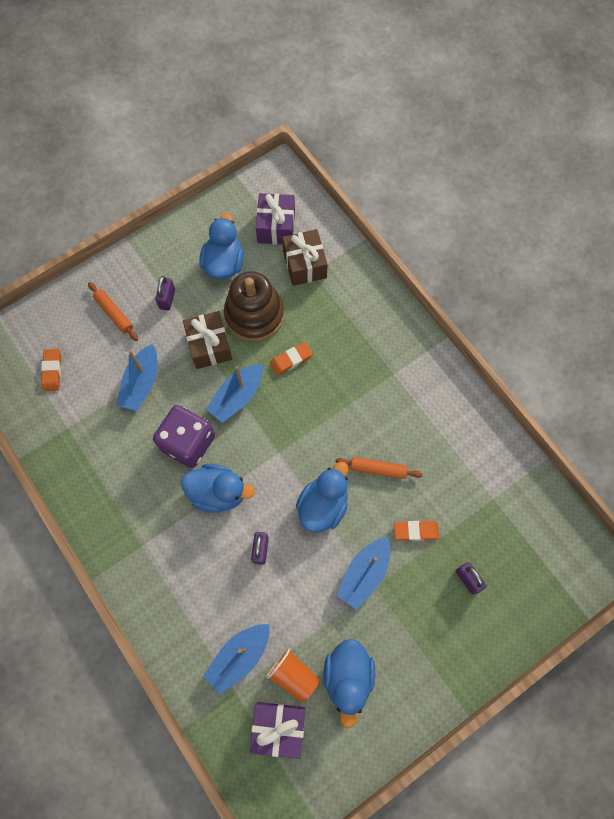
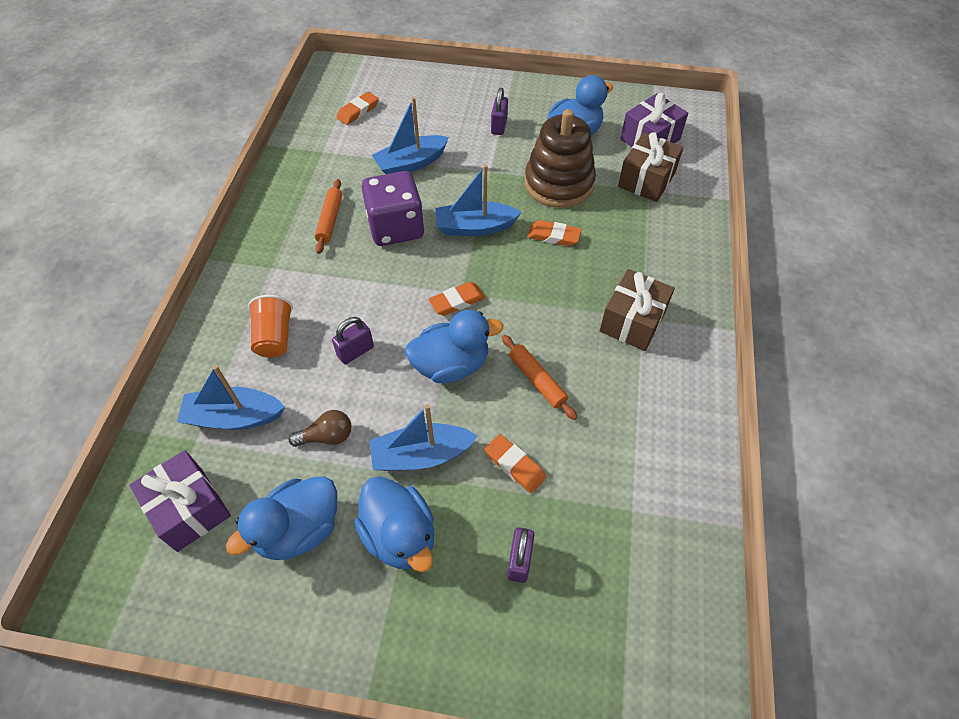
camera: 45 degrees right, 15 degrees down
orange rolling pin [88,282,138,341] -> orange rolling pin moved to [315,179,342,254]
purple padlock [155,276,175,311] -> purple padlock turned 45 degrees counterclockwise [491,88,508,135]
blue duck [181,464,255,513] -> blue duck moved to [354,476,434,572]
brown gift [183,311,232,369] -> brown gift moved to [600,269,675,351]
orange cup [266,648,319,702] -> orange cup moved to [248,295,293,357]
none -> brown light bulb [289,410,351,447]
none -> orange eraser [428,282,485,316]

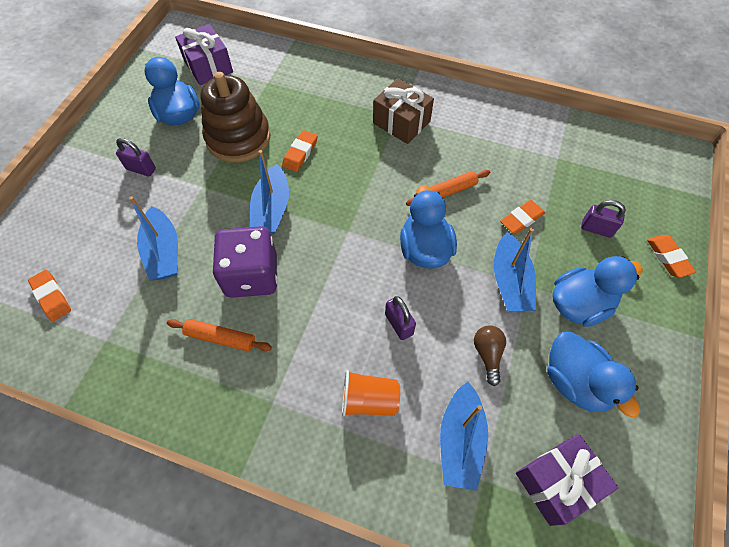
camera: 80 degrees left, 5 degrees up
orange eraser [428,282,485,316] -> orange eraser moved to [647,235,696,278]
brown gift [618,132,683,202] -> none

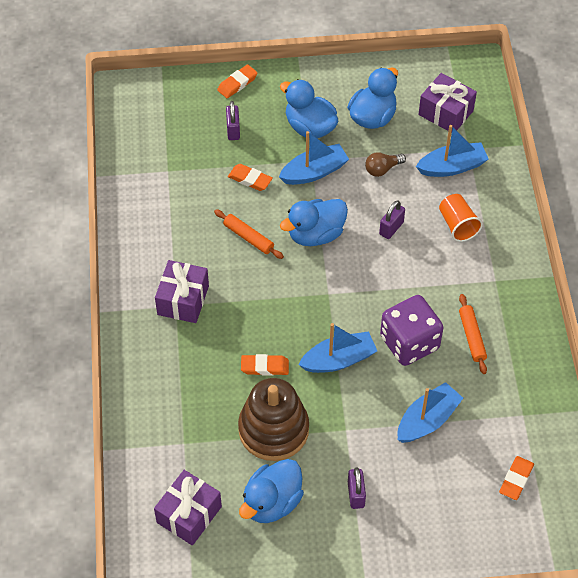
camera: 115 degrees left, 5 degrees down
brown gift [373,78,434,144] -> purple gift [155,260,209,323]

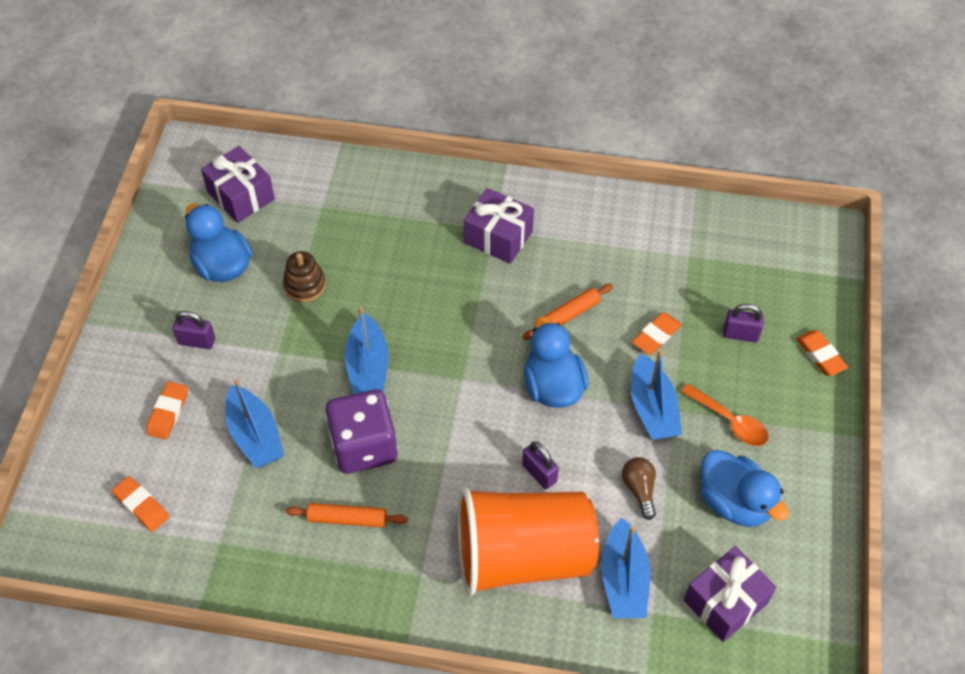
camera: 105 degrees right, 0 degrees up
brown stacking toy [238,378,309,461] -> brown stacking toy [283,251,326,302], size x0.53
orange eraser [241,354,289,376] -> orange eraser moved to [146,381,188,440]
blue duck [280,79,338,138] -> orange spoon [681,384,769,446]
orange cup [439,194,483,242] -> orange cup [458,487,599,596], size x2.22

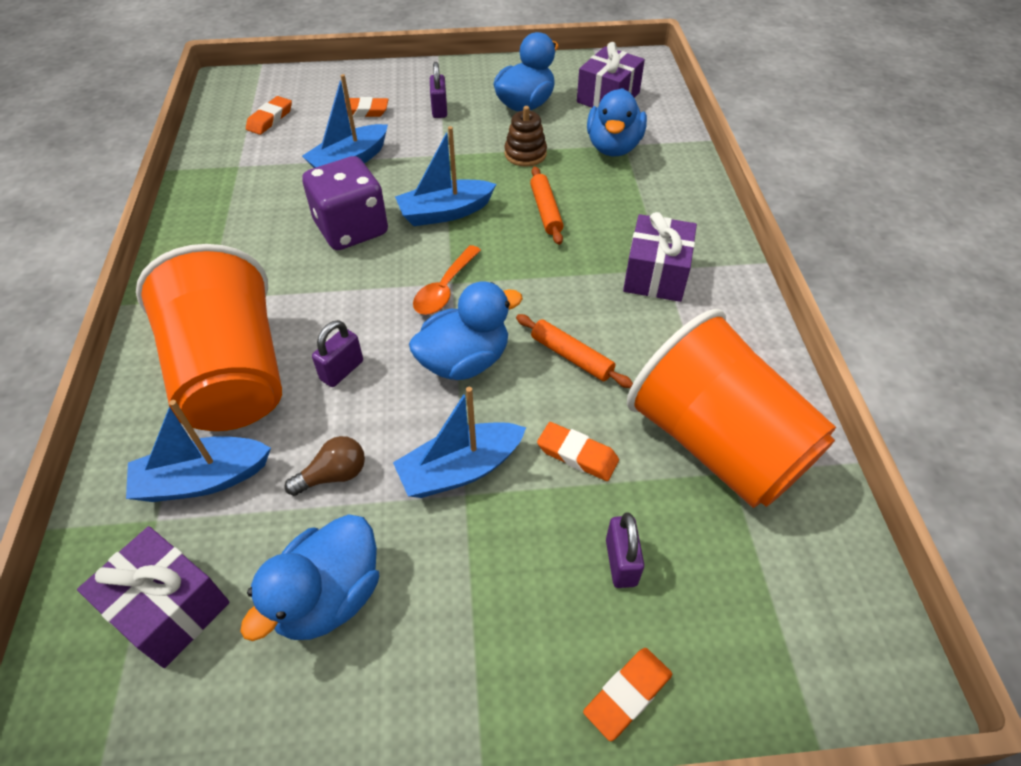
camera: 75 degrees right, 5 degrees down
orange rolling pin [286,503,408,527] -> orange rolling pin moved to [530,166,563,245]
orange spoon [681,384,769,446] -> orange spoon moved to [413,245,481,315]
none -> blue duck [587,88,647,156]
none -> orange cup [627,309,836,508]

